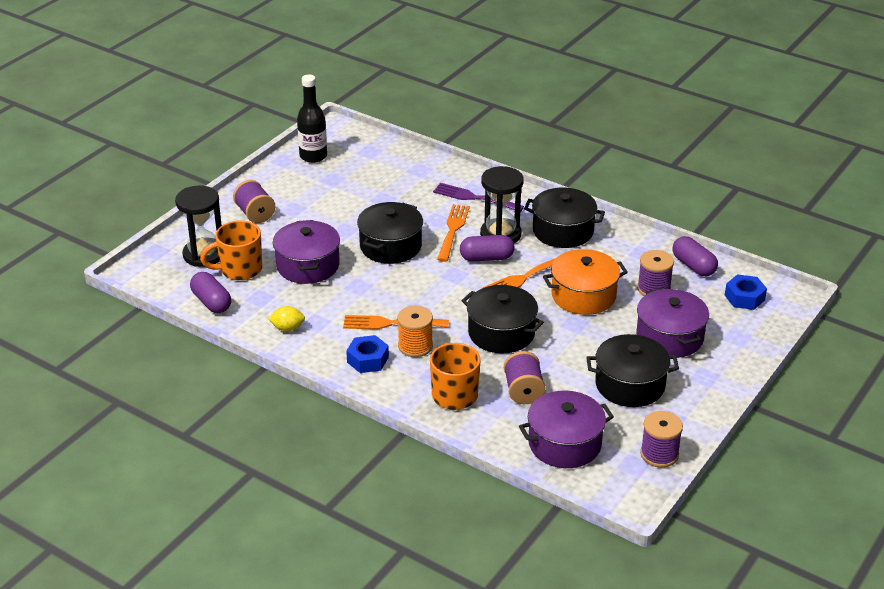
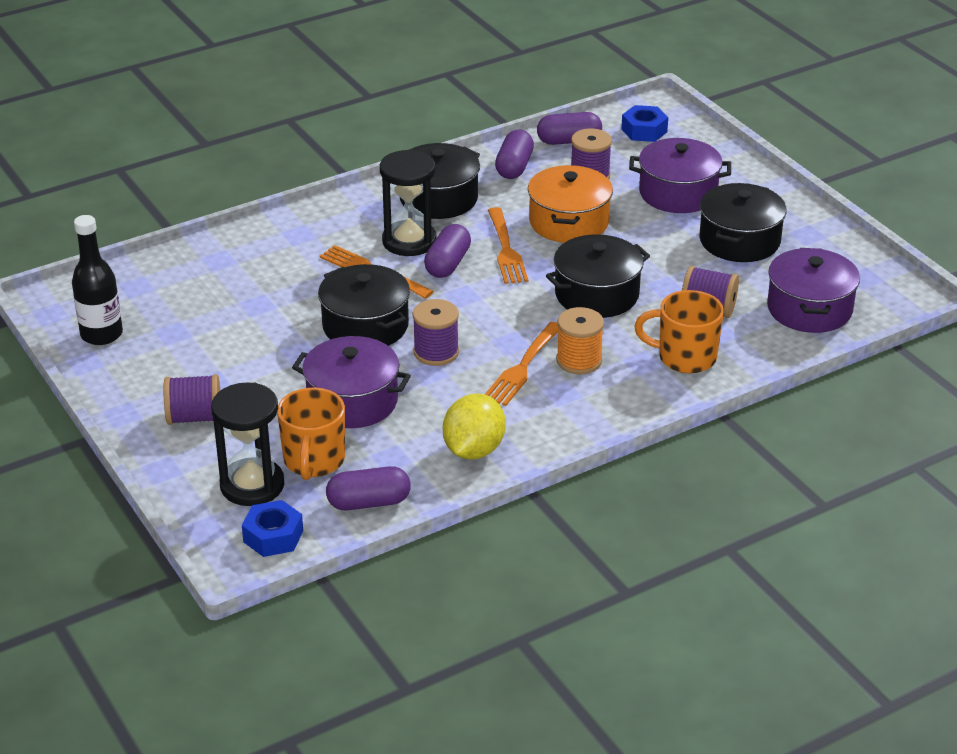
camera: 65 degrees left, 0 degrees up
yellow lemon [268,306,305,331] -> yellow lemon [443,394,506,460], size x1.72
blue nut [346,335,389,373] -> blue nut moved to [242,500,303,557]
purple fork [433,183,524,212] -> none
purple spool [640,411,683,468] -> purple spool moved to [413,299,459,366]
none -> purple capsule [495,130,534,179]

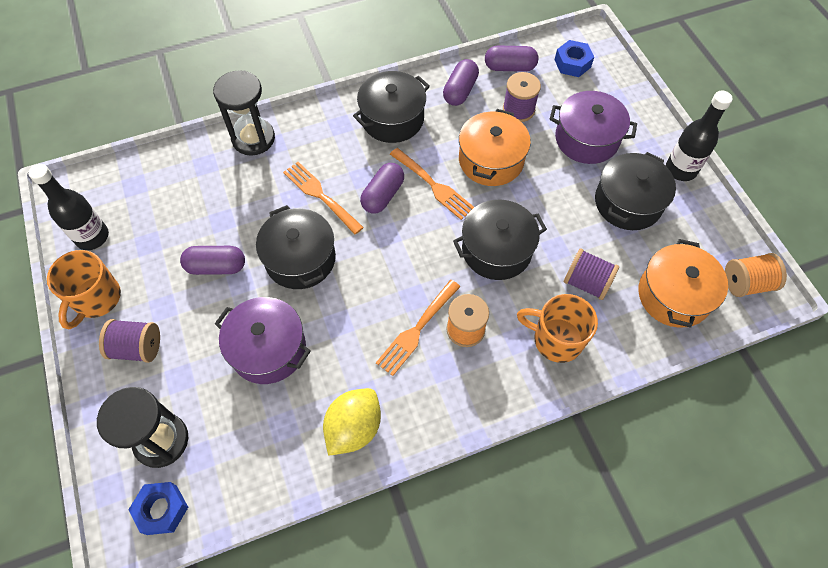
camera: 10 degrees right, 25 degrees up
orange mug [277,388,345,480] -> orange mug moved to [47,250,121,329]
purple capsule [326,466,411,510] -> purple capsule moved to [180,246,245,275]
black hourglass [380,150,437,256] -> black hourglass moved to [213,70,275,156]
purple spool [413,299,459,366] -> none
orange fork [488,207,528,284] -> orange fork turned 45 degrees counterclockwise [390,148,474,220]
purple pot [767,248,860,333] -> orange pot [638,239,728,328]
none -> black bottle [666,91,733,181]
none -> orange spool [725,253,787,297]

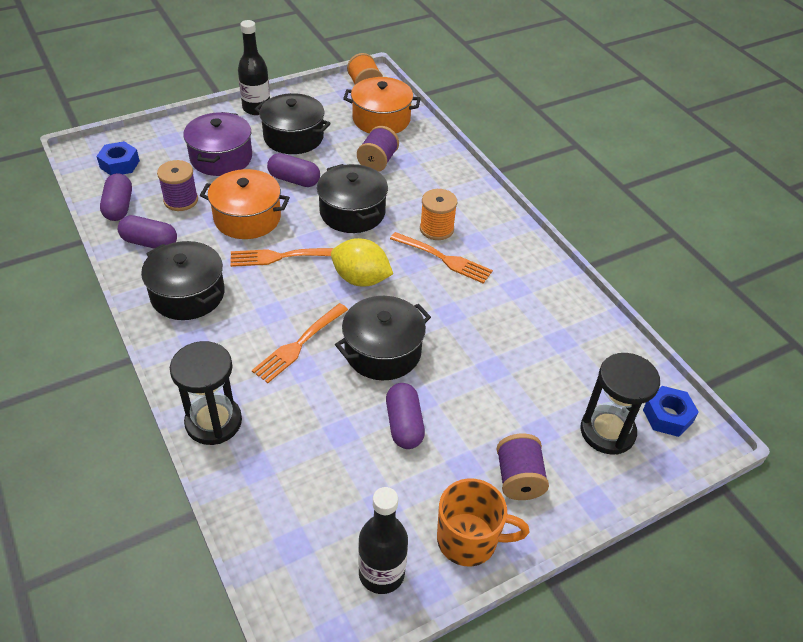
camera: 100 degrees left, 15 degrees down
purple pot [215,297,311,384] -> none
yellow lemon [323,388,381,456] -> yellow lemon moved to [331,238,393,286]
purple capsule [360,163,404,214] -> purple capsule moved to [267,153,320,187]
orange fork [390,148,474,220] -> orange fork turned 135 degrees counterclockwise [230,248,334,267]
orange mug [517,294,598,363] -> none

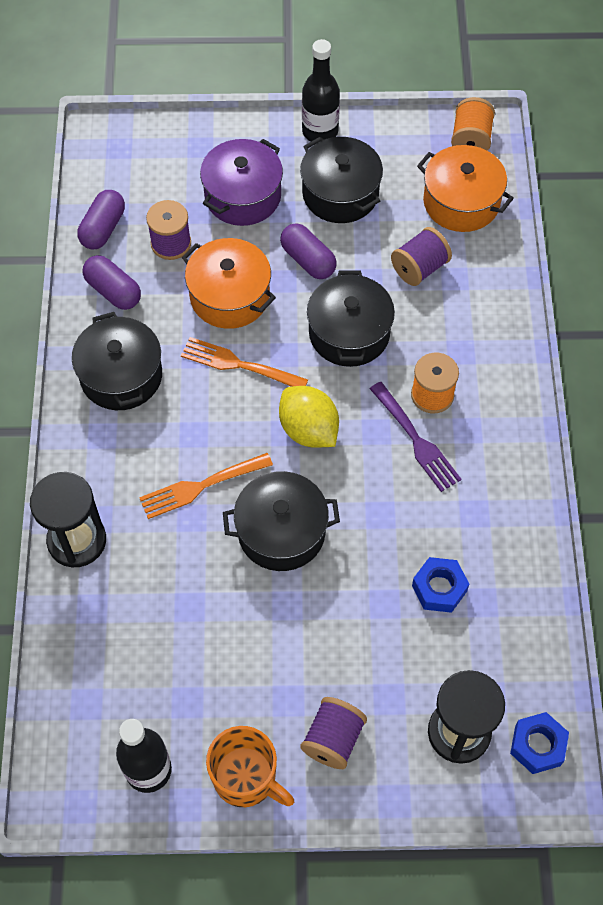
camera: 30 degrees right, 15 degrees up
blue nut [96,141,140,175] -> blue nut moved to [412,557,469,613]
purple capsule [386,383,425,449] -> none
orange fork [390,232,493,284] -> purple fork [370,382,462,492]

